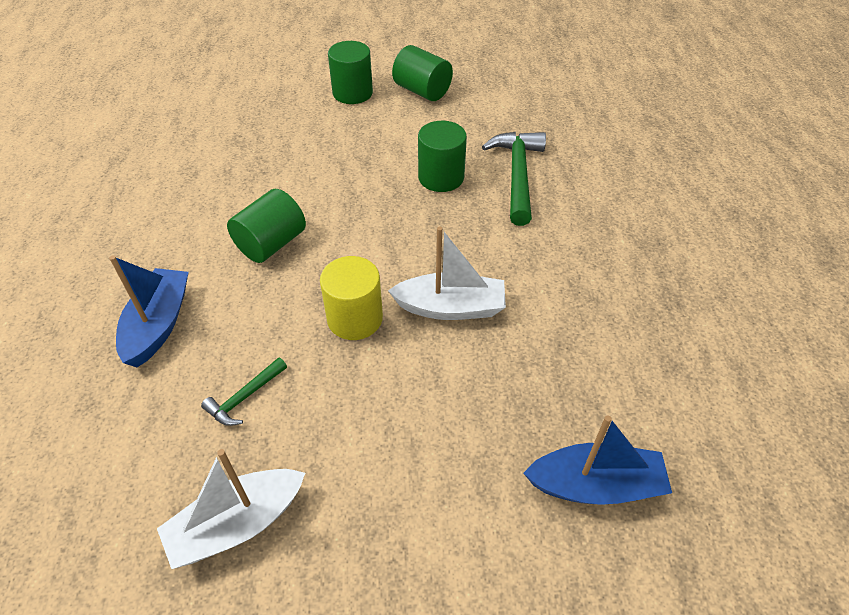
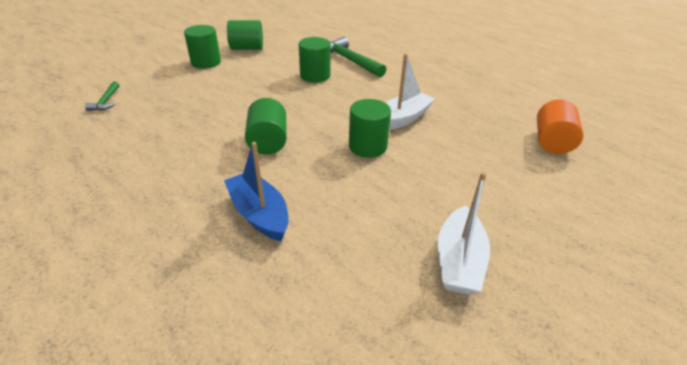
camera: 45 degrees left, 10 degrees down
green hammer [201,357,287,426] -> green hammer moved to [85,82,119,111]
yellow cylinder [320,256,383,340] -> green cylinder [349,99,391,158]
blue boat [523,415,672,505] -> orange cylinder [537,99,583,154]

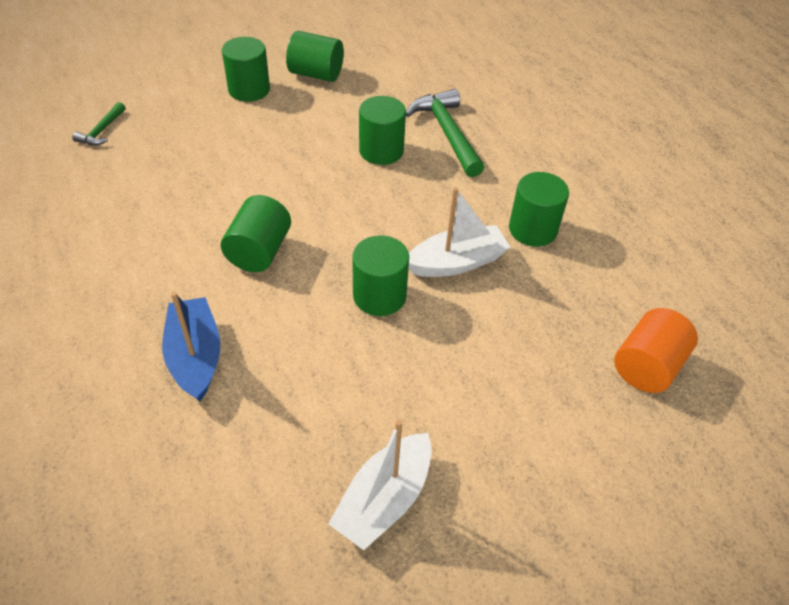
camera: 20 degrees right, 10 degrees up
none -> green cylinder [509,172,569,247]

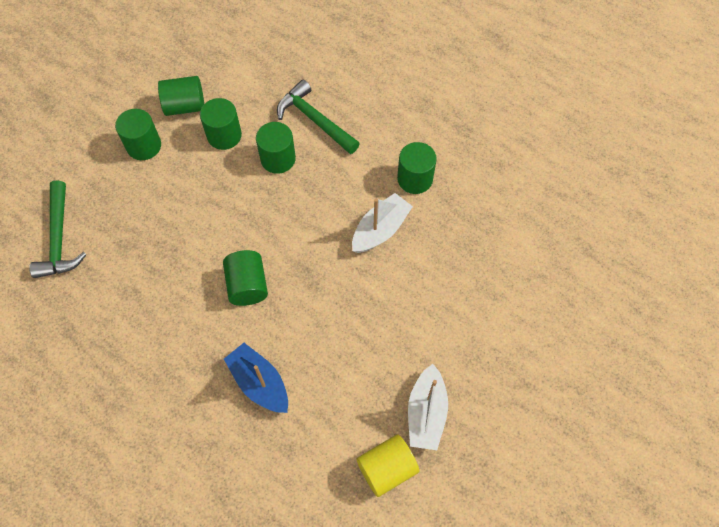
camera: 25 degrees left, 15 degrees up
green hammer [72,102,126,145] -> green hammer [29,180,87,278], size x1.92
green cylinder [352,235,409,316] -> green cylinder moved to [200,98,242,150]
orange cylinder [614,308,698,393] -> none
none -> yellow cylinder [357,434,419,497]

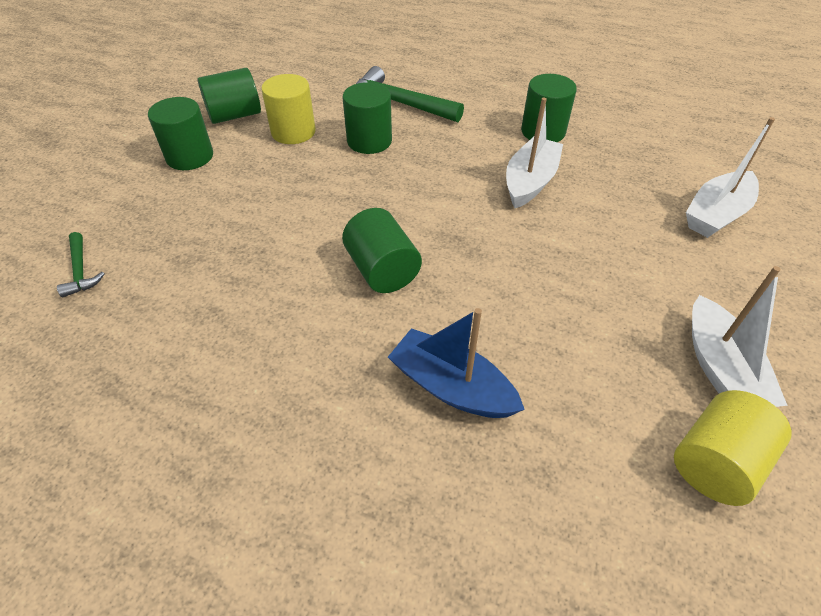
camera: 15 degrees left, 15 degrees down
green hammer [29,180,87,278] -> green hammer [57,232,105,297], size x0.52
green cylinder [200,98,242,150] -> yellow cylinder [261,74,316,144]
none -> white boat [686,117,775,238]

